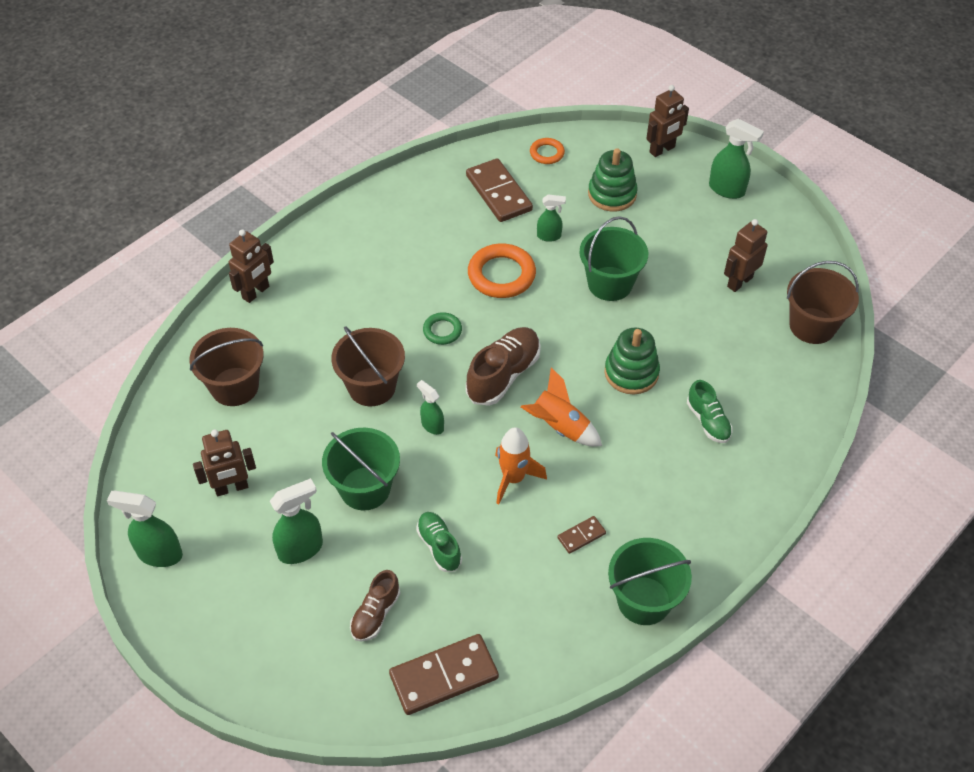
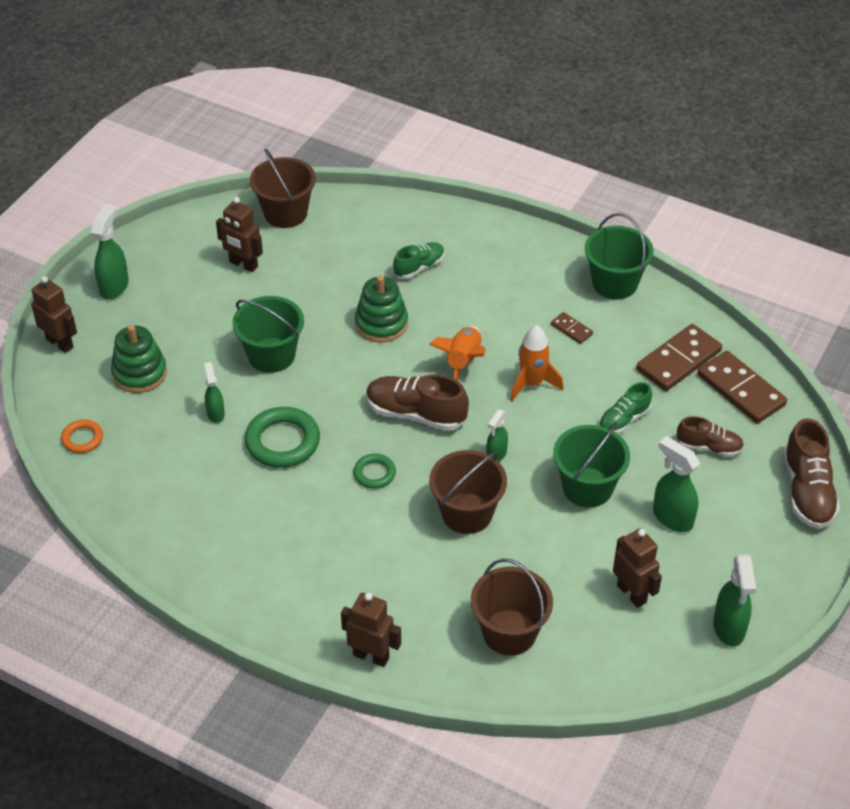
camera: 105 degrees left, 5 degrees down
brown domino [466,158,533,222] -> brown domino moved to [636,324,722,391]
orange ring [468,243,536,298] -> green ring [245,407,320,468]
none -> brown shoe [783,418,840,529]

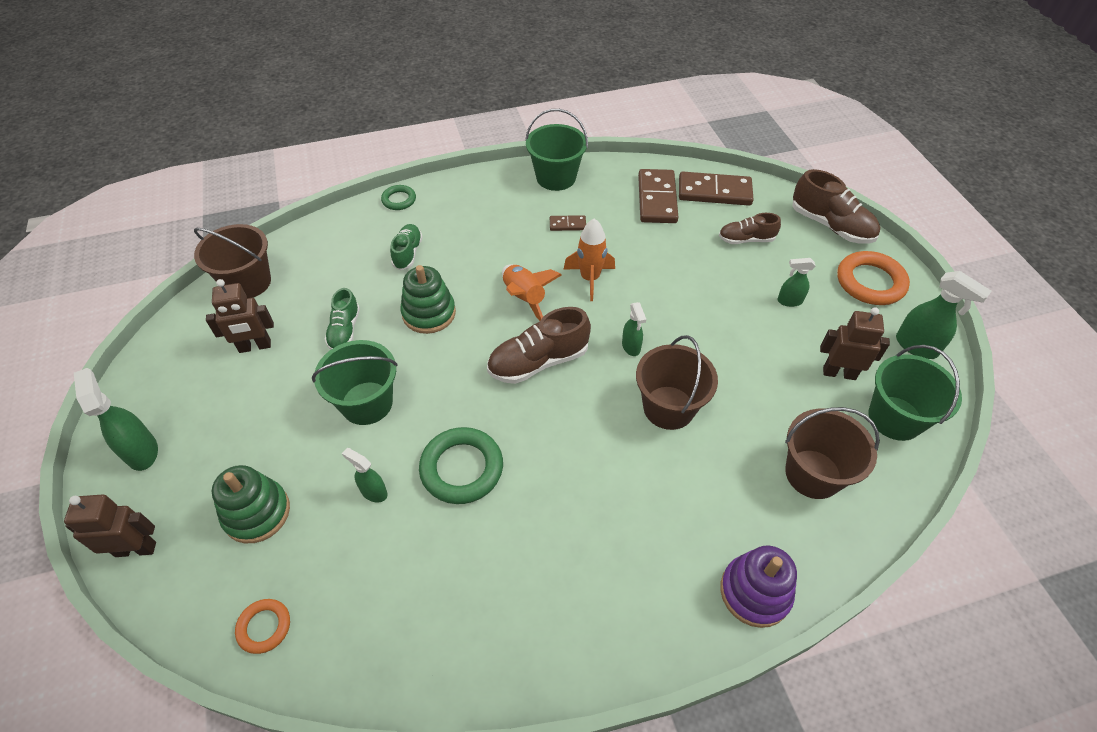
camera: 45 degrees left, 5 degrees up
brown robot [341,593,401,667] -> purple stacking toy [720,546,797,628]
green ring [353,454,396,488] -> green ring moved to [381,185,416,210]
green bucket [553,422,630,508] -> green bucket moved to [869,345,962,441]
green shoe [599,382,652,434] -> green shoe moved to [325,288,360,350]
green spray bottle [653,436,700,532] -> green spray bottle [777,258,816,307], size x0.62
brown shoe [676,416,744,457] -> brown shoe turned 150 degrees counterclockwise [719,213,781,244]
none -> orange ring [837,251,910,305]

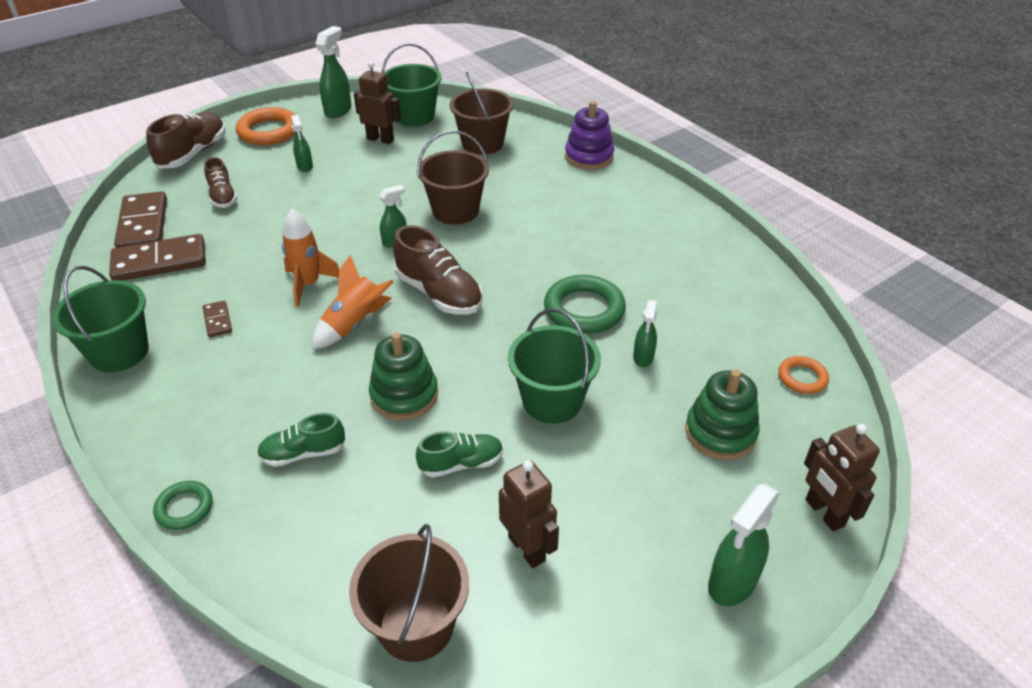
camera: 110 degrees left, 10 degrees down
brown robot [820,307,890,380] -> brown robot turned 120 degrees clockwise [354,61,401,144]

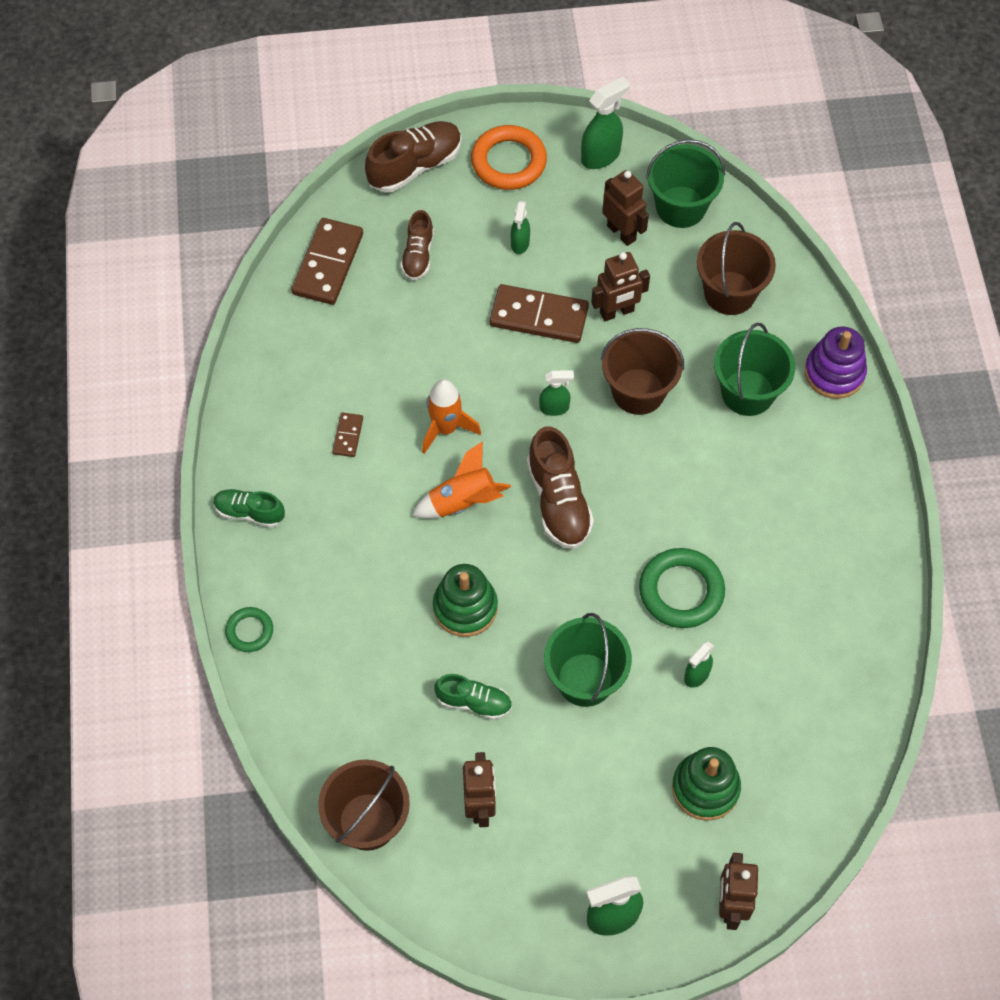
camera: 30 degrees right, 20 degrees up
green bucket [52,266,149,372] -> green bucket moved to [714,323,795,416]
brown domino [109,234,206,281] -> brown domino moved to [490,284,589,343]
green shoe [257,413,345,467] -> green shoe moved to [214,489,285,528]
orange ring [778,356,829,394] -> none
none -> brown robot [591,252,650,321]

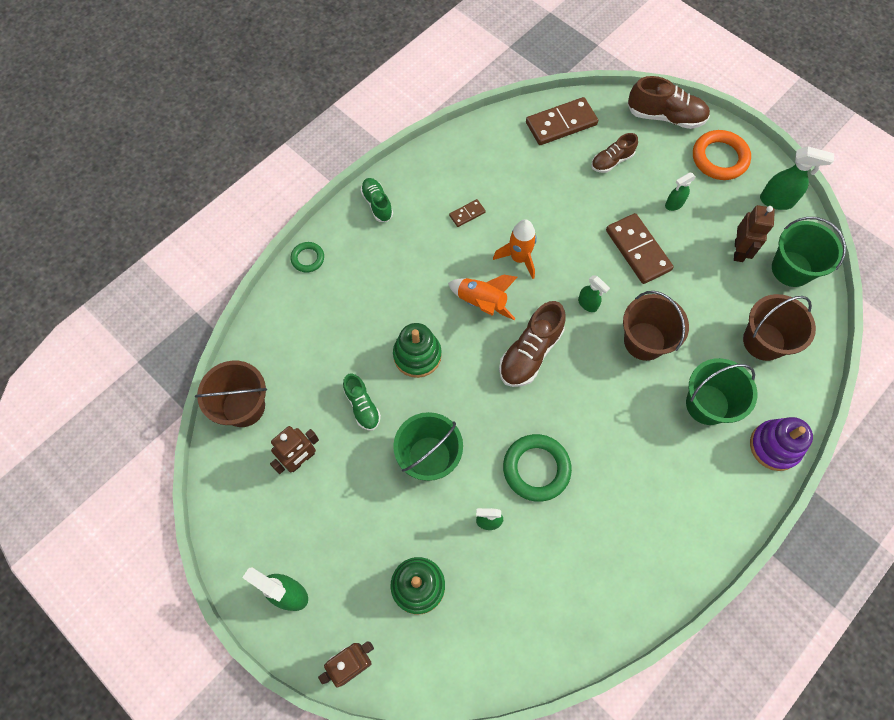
camera: 50 degrees right, 5 degrees up
brown robot [591,252,650,321] -> none

